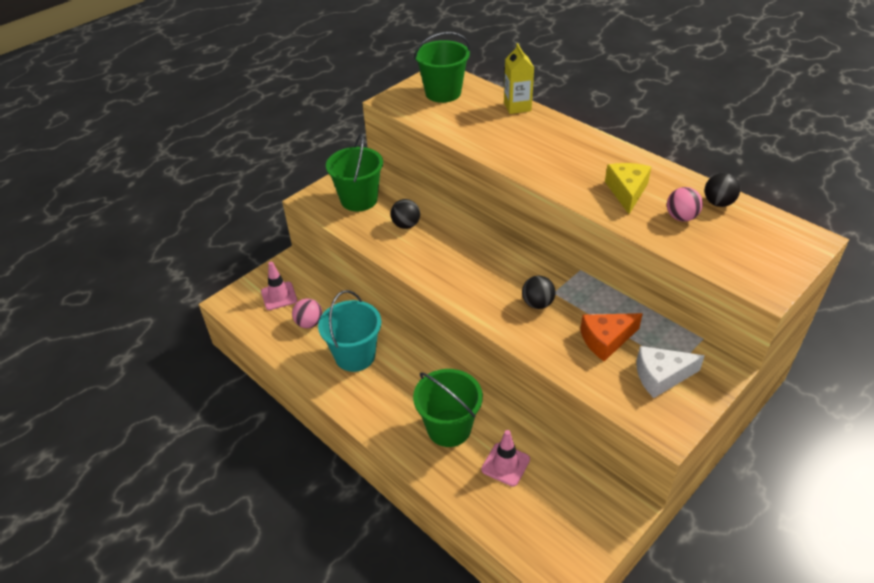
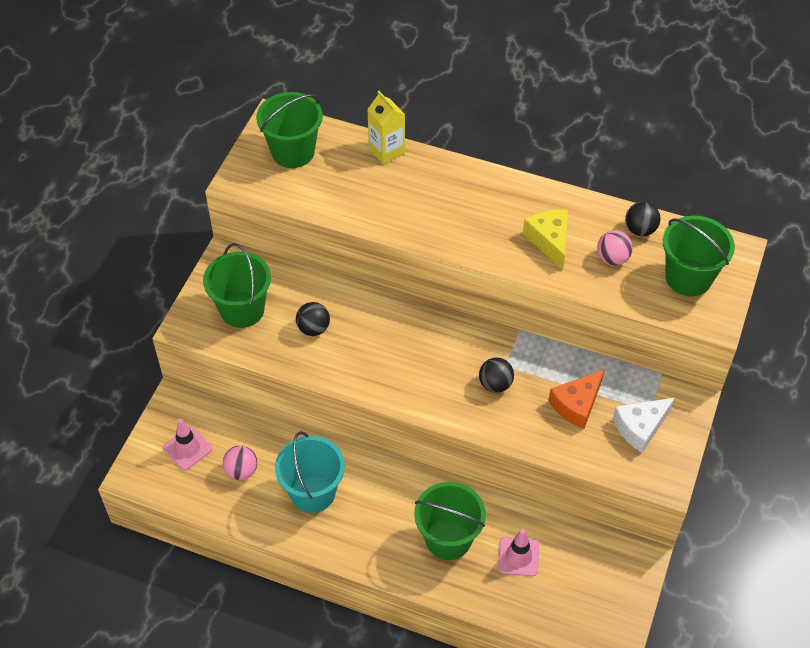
camera: 25 degrees left, 10 degrees up
none -> green bucket [663,216,735,296]

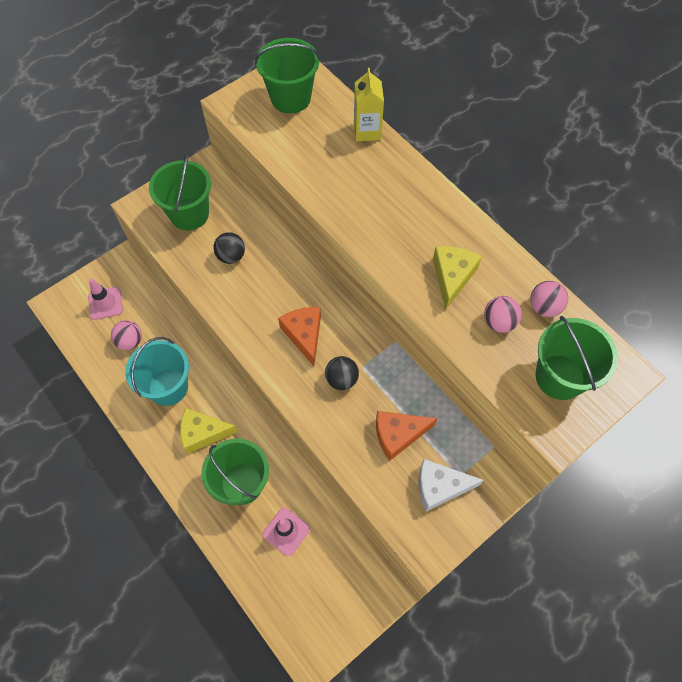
camera: 30 degrees right, 10 degrees up
black ball [625,202,660,236] -> pink ball [530,281,568,317]
none -> yellow cheese [180,408,238,454]
none -> orange cheese [278,307,321,366]

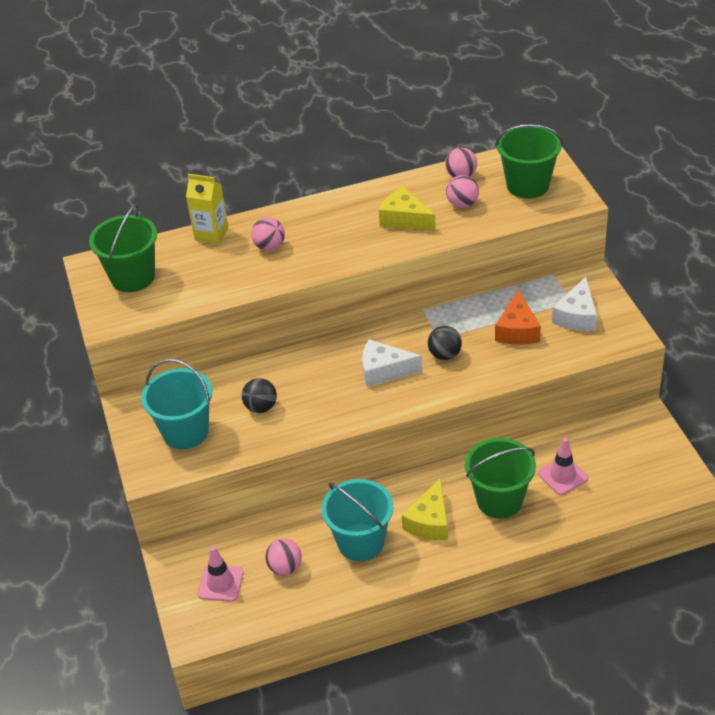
camera: 65 degrees left, 20 degrees down
green bucket [149,153,211,230] -> turquoise bucket [141,358,212,449]
orange cheese [278,307,321,366] -> white cheese [362,339,422,387]
none -> pink ball [251,217,285,251]

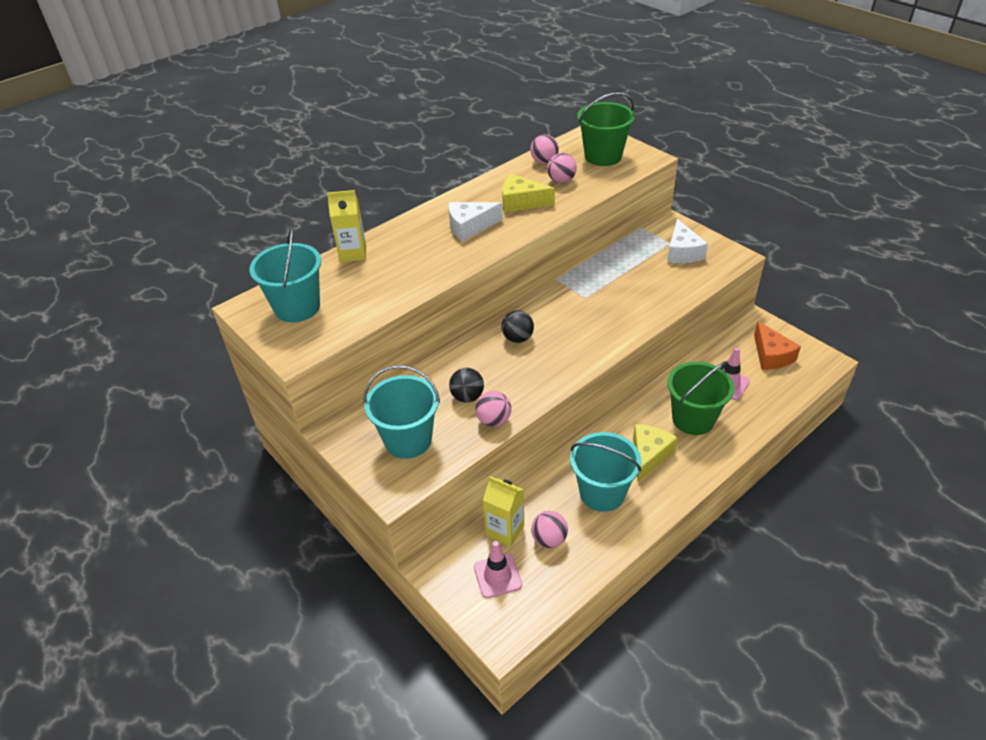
camera: 25 degrees left, 0 degrees up
green bucket [89,204,157,292] -> turquoise bucket [250,227,321,322]
pink ball [251,217,285,251] -> pink ball moved to [475,391,511,427]
white cheese [362,339,422,387] -> white cheese moved to [448,202,503,241]
yellow cheese [402,478,448,540] -> yellow cheese turned 150 degrees counterclockwise [633,424,678,482]
black ball [428,326,462,360] -> black ball moved to [502,310,534,343]
orange cheese [495,290,541,345] -> orange cheese moved to [754,321,801,370]
none -> yellow carton [483,476,524,547]

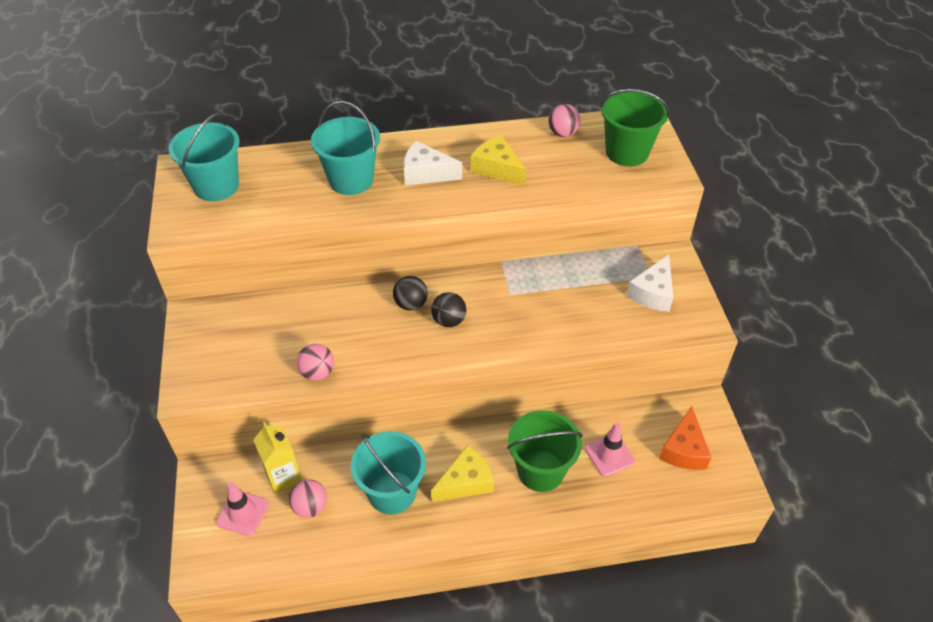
camera: 30 degrees right, 5 degrees up
yellow carton [327,190,366,262] -> none
turquoise bucket [363,365,440,459] -> turquoise bucket moved to [311,101,380,195]
black ball [449,368,484,403] -> black ball moved to [431,292,466,327]
pink ball [547,153,577,183] -> none

